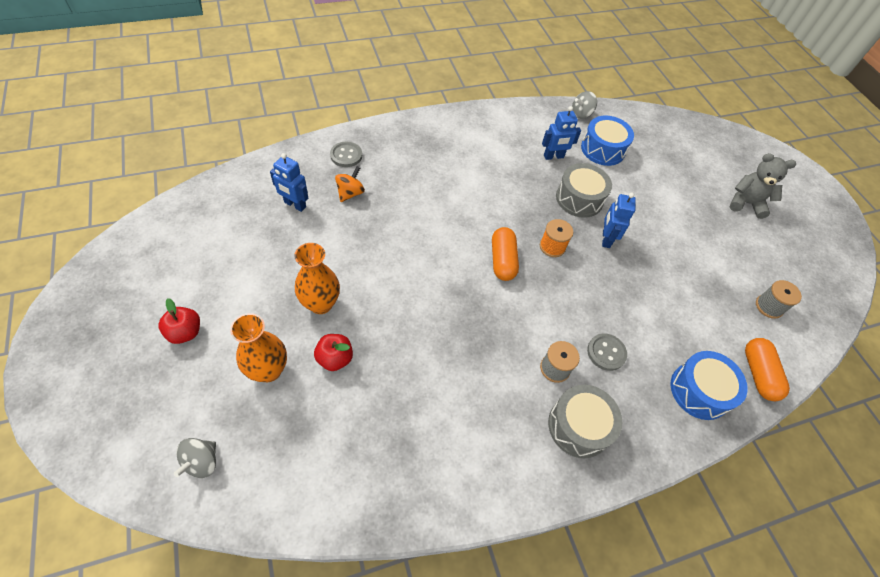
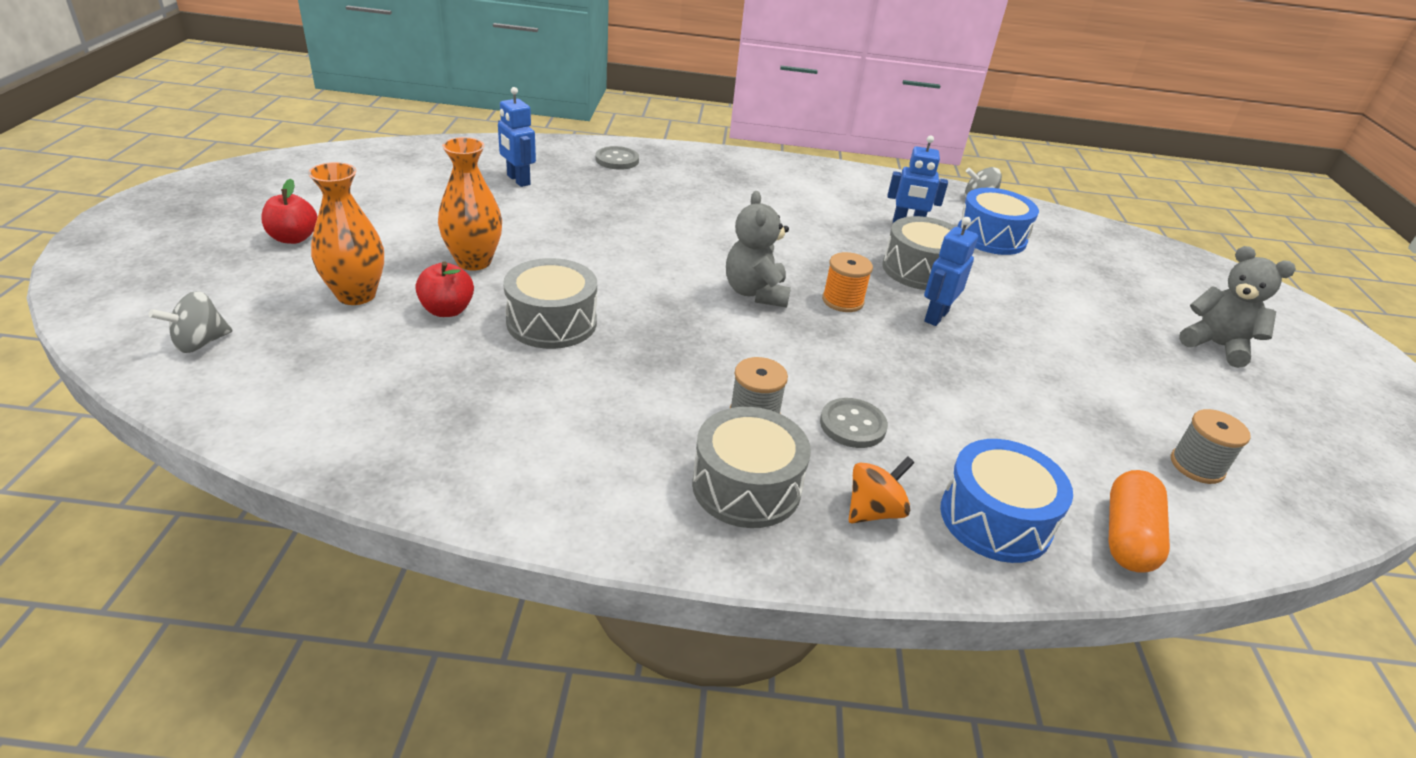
camera: 25 degrees right, 20 degrees down
orange spinning top [335,166,365,202] -> orange spinning top moved to [849,457,915,523]
orange capsule [492,227,519,281] -> grey teddy bear [726,191,791,307]
none -> grey drum [503,258,597,349]

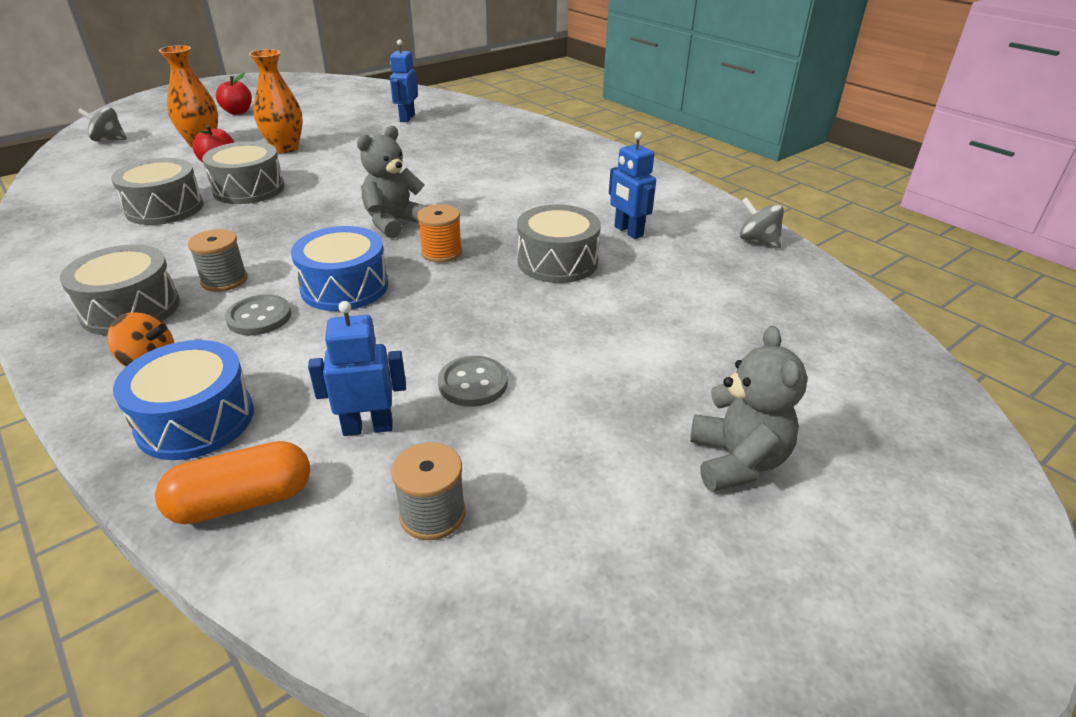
camera: 50 degrees right, 0 degrees up
grey button [595,146,639,170] -> grey button moved to [438,356,508,407]
blue robot [924,217,978,326] -> blue robot moved to [308,301,406,436]
blue drum [957,188,1039,255] -> blue drum moved to [291,226,388,311]
none -> grey drum [111,158,203,225]

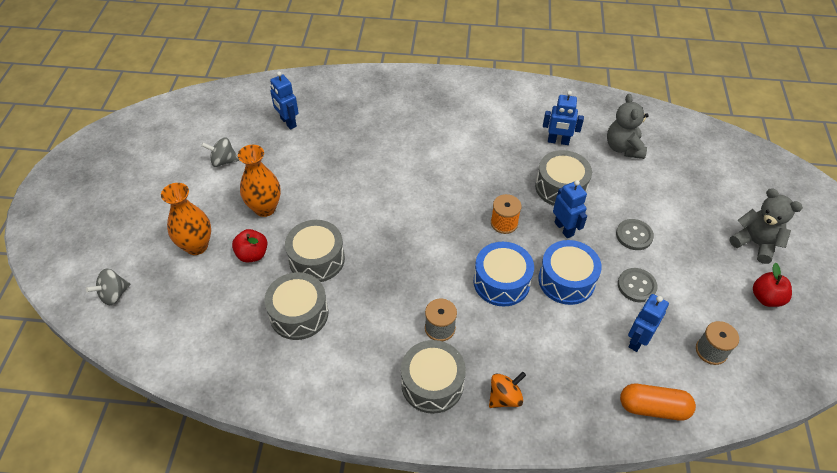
camera: 45 degrees left, 15 degrees up
blue drum [113,340,254,460] -> blue drum moved to [538,240,602,305]
orange capsule [155,441,310,524] -> orange capsule turned 75 degrees clockwise [620,384,696,421]
red apple [216,73,252,115] -> red apple moved to [753,263,792,307]
grey button [225,294,291,336] -> grey button moved to [616,219,654,250]
grey teddy bear [357,126,427,239] -> grey teddy bear moved to [607,94,649,159]
grey spinning top [740,197,784,248] -> grey spinning top moved to [201,137,239,167]
none -> blue robot [553,180,587,238]

